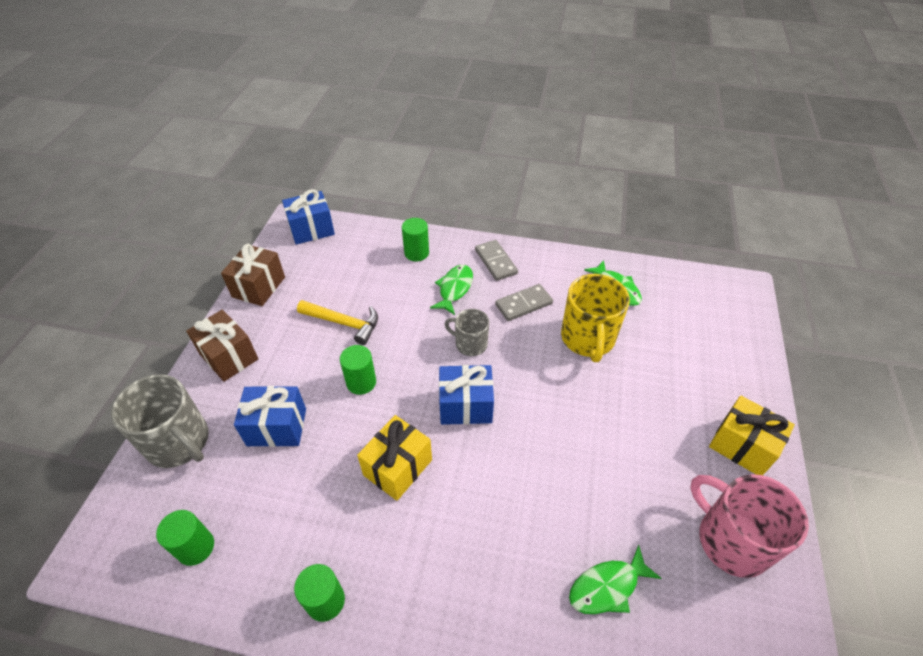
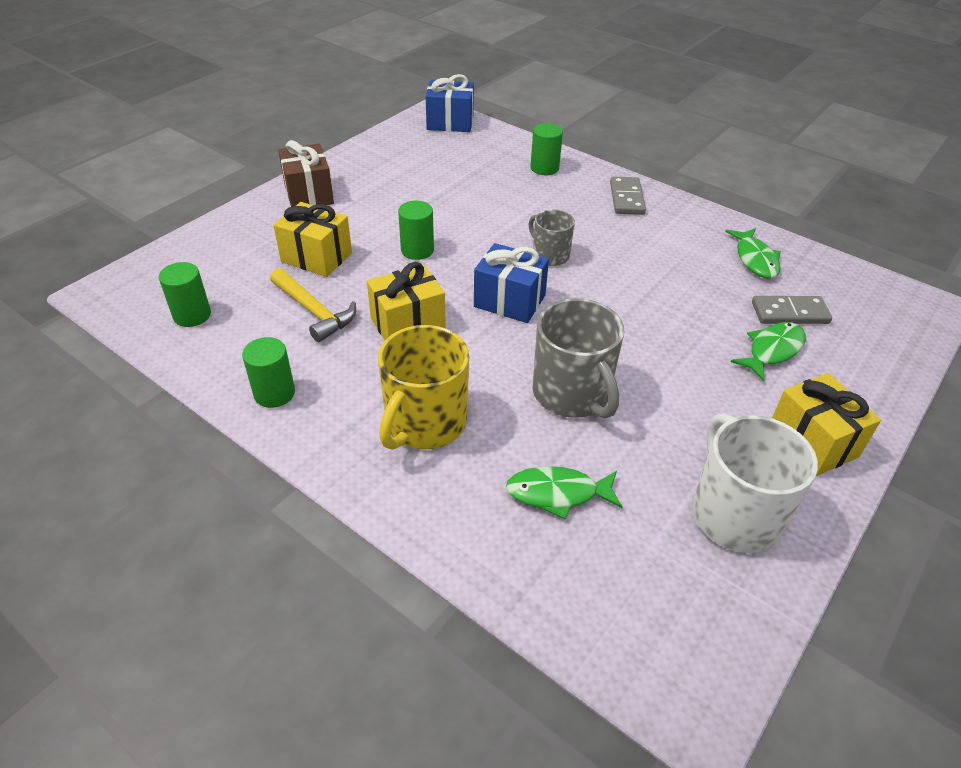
camera: 25 degrees right, 5 degrees down
grey mug [111,374,209,468] -> grey mug moved to [533,298,624,418]
brown gift [221,244,285,306] -> none
blue gift [234,386,306,447] -> yellow gift [273,202,352,277]
yellow hammer [297,300,378,345] -> yellow hammer moved to [270,268,356,342]
green fish [430,265,473,315] -> green fish moved to [731,322,806,382]
grey domino [495,284,553,321] -> grey domino moved to [752,296,832,324]
yellow mug [561,274,630,362] -> yellow mug moved to [378,325,469,450]
pink mug [690,474,809,578] -> white mug [692,413,818,553]

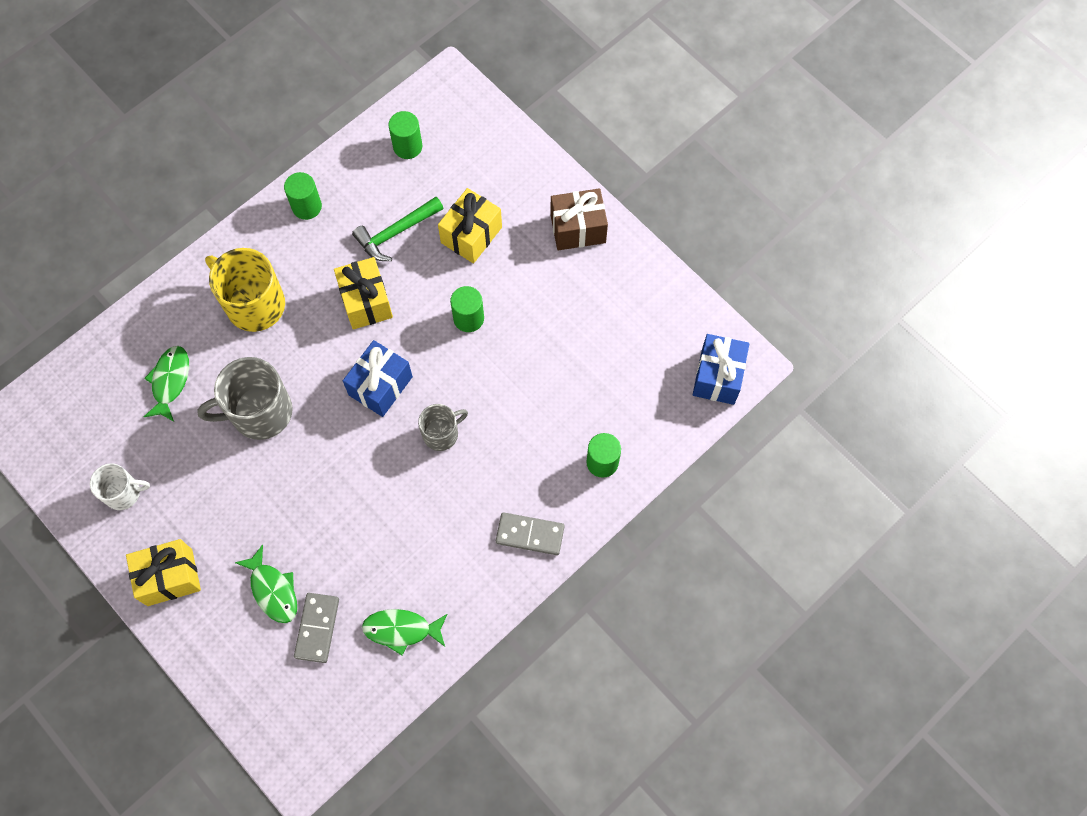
camera: 100 degrees right, 25 degrees up
yellow hammer [270,268,356,342] -> green hammer [352,197,443,261]
white mug [692,413,818,553] -> white mug [90,463,150,510], size x0.58

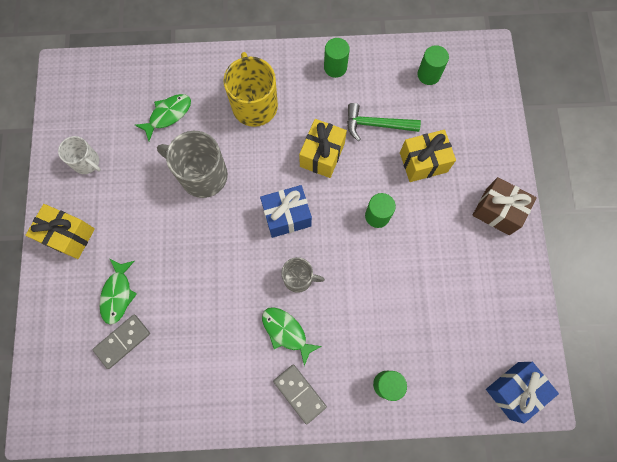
camera: 40 degrees right, 5 degrees up
green fish [362,609,447,655] -> green fish moved to [262,307,322,366]

